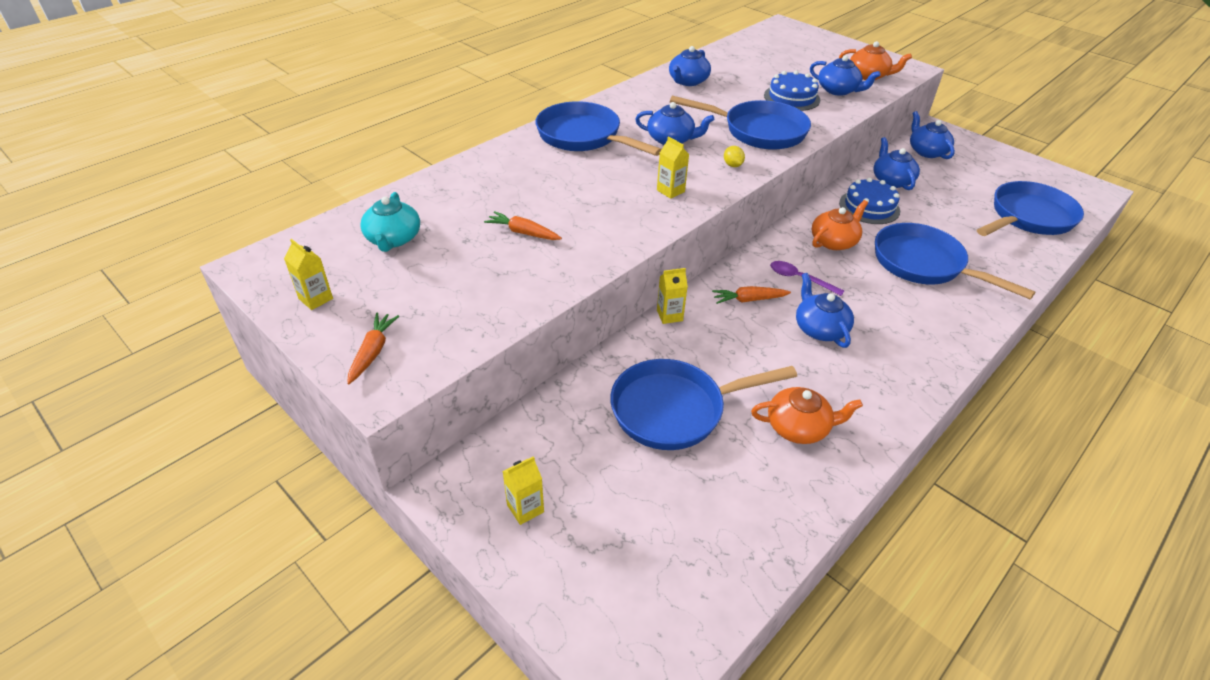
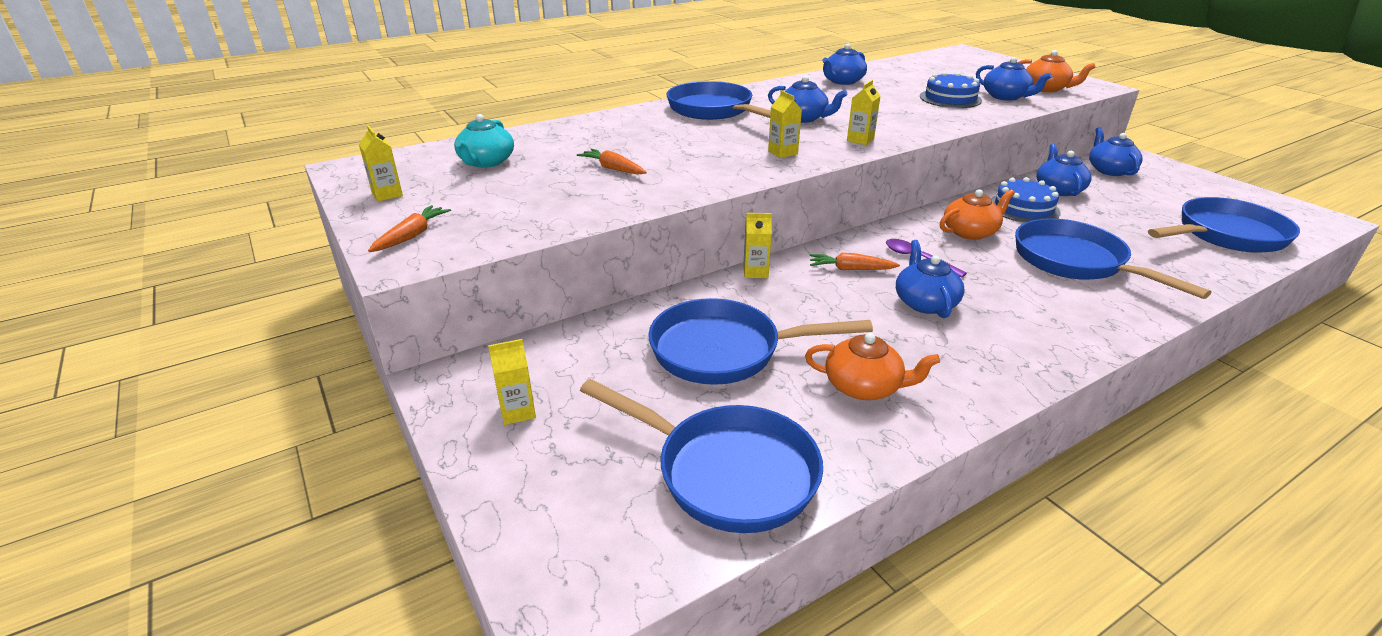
camera: 15 degrees right, 10 degrees down
blue pan [670,96,811,150] -> blue pan moved to [580,379,823,533]
yellow lemon [724,146,745,167] -> yellow carton [847,80,880,145]

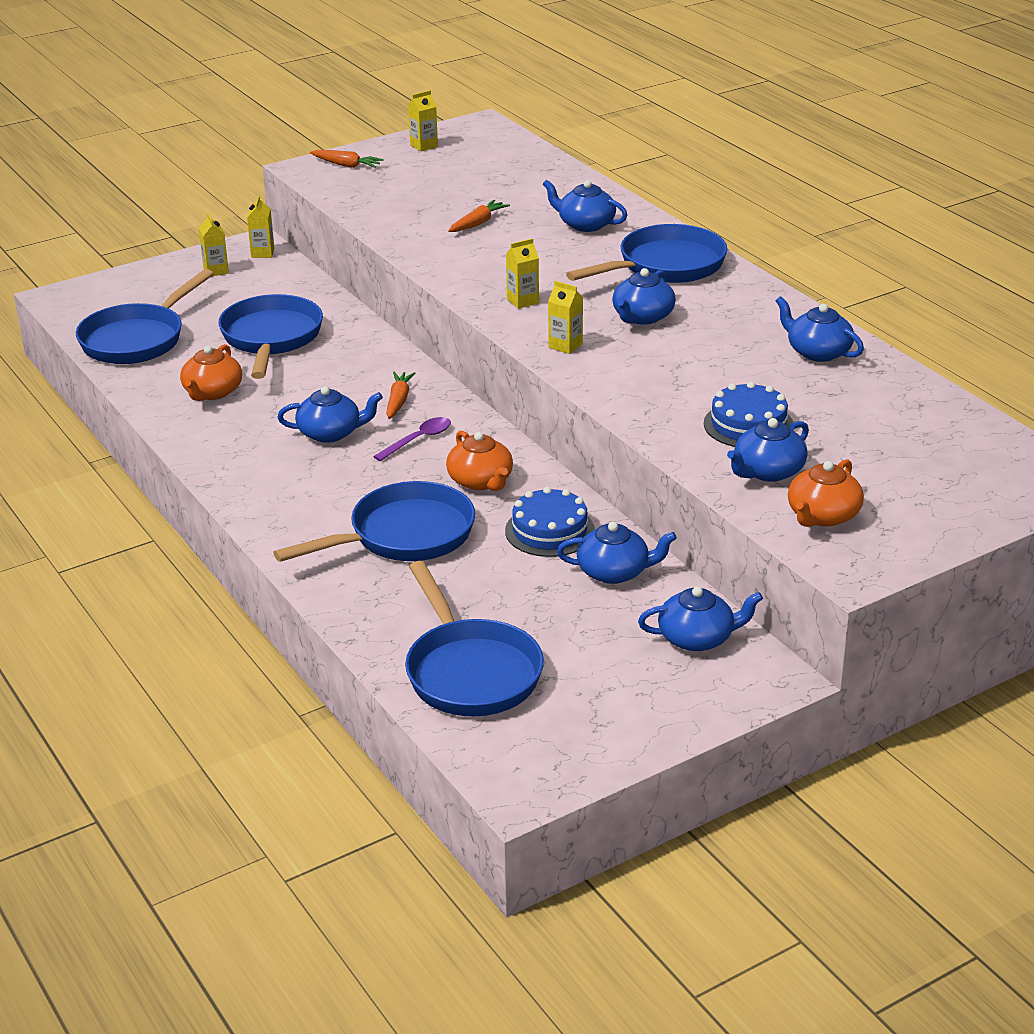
camera: 90 degrees right, 0 degrees up
turquoise teapot [454,114,514,168] -> none
yellow carton [743,213,772,278] -> yellow carton moved to [247,196,274,258]
none -> blue teapot [543,180,627,232]

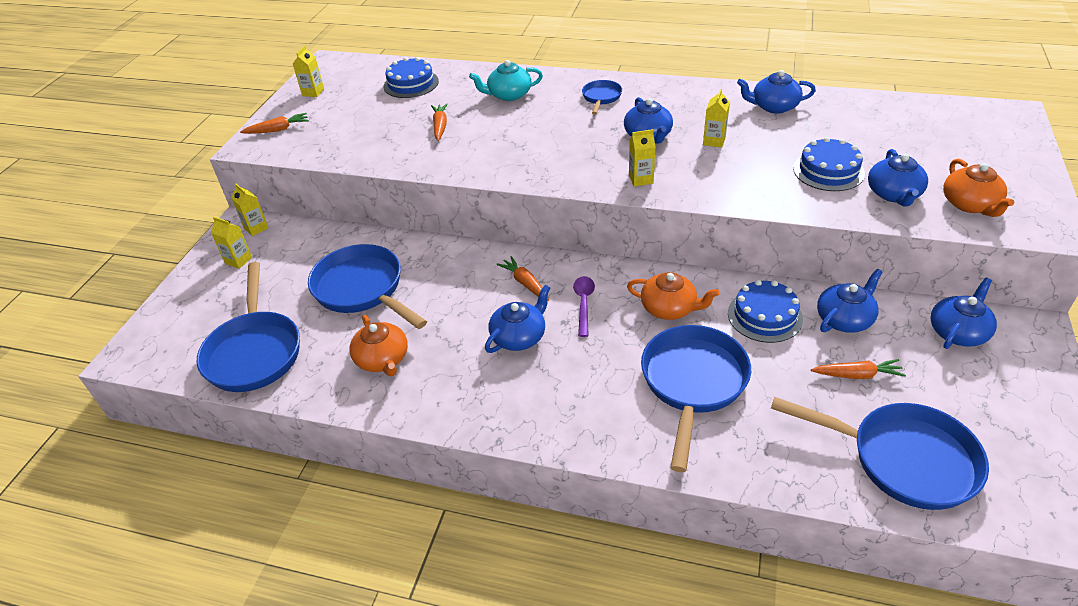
camera: 40 degrees left, 10 degrees up
yellow carton [506,238,539,309] -> yellow carton moved to [703,89,730,148]
blue teapot [543,180,627,232] -> turquoise teapot [469,60,543,101]
blue pan [566,224,727,283] -> blue pan [582,80,622,114], size x0.50
none -> blue cake [384,57,439,98]
none -> orange carrot [811,359,906,379]

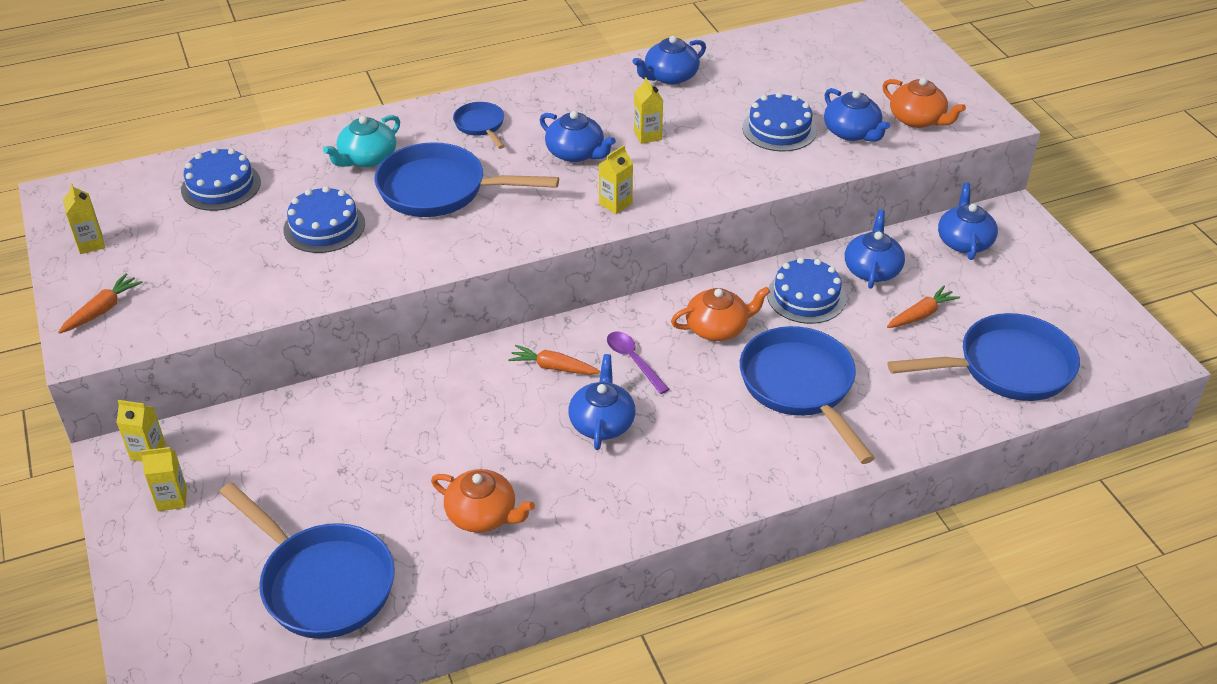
camera: 40 degrees left, 0 degrees up
blue pan [308,244,427,329] -> blue pan moved to [374,142,559,217]
orange carrot [431,104,448,141] -> blue cake [283,186,365,253]

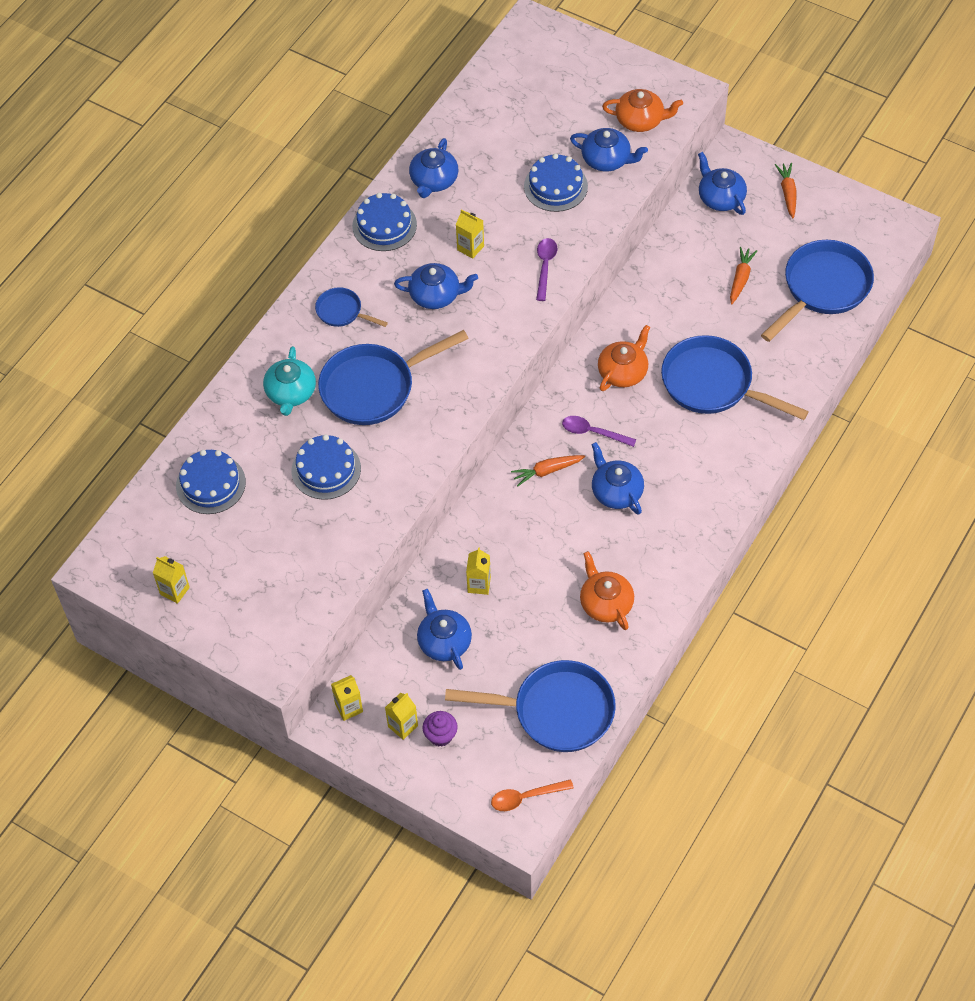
camera: 35 degrees left, 15 degrees up
orange carrot [58,273,143,334] -> orange carrot moved to [775,163,797,218]
orange teapot [431,469,535,533] -> orange teapot turned 105 degrees counterclockwise [580,551,634,630]
yellow carton [599,145,633,214] -> yellow carton moved to [466,547,491,595]
blue cake [767,257,846,324] -> blue cake moved to [352,193,417,251]
blue teapot [845,210,905,289] -> blue teapot moved to [417,589,472,670]
none -> purple cupcake [423,711,458,746]
none -> orange spoon [491,779,574,811]
none -> purple spoon [536,238,557,301]

